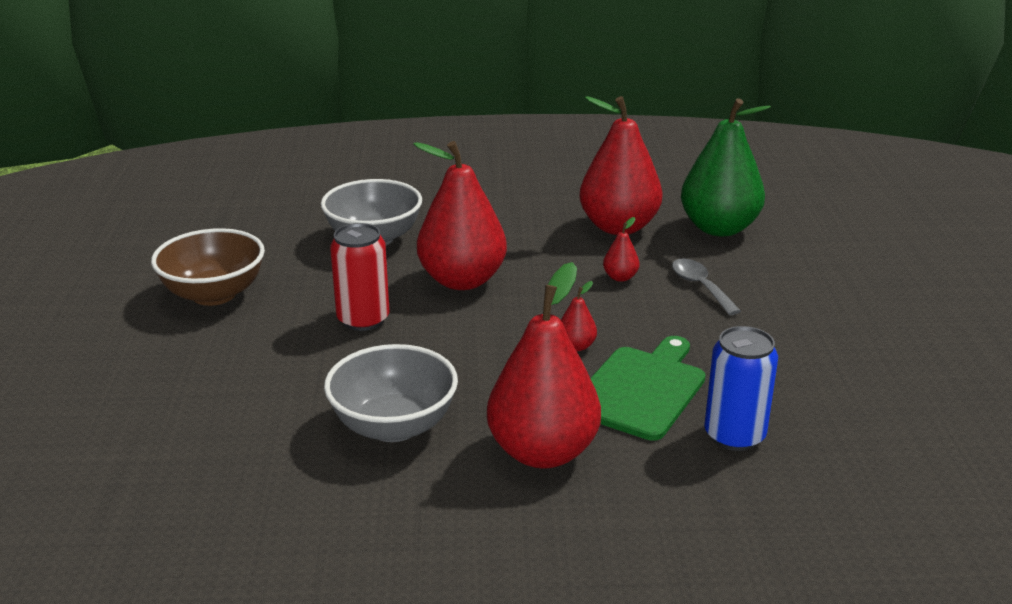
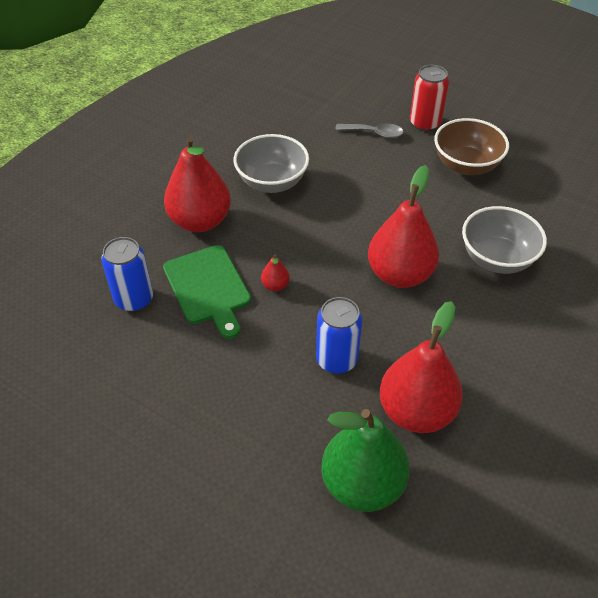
camera: 125 degrees right, 20 degrees up
red can [330,223,390,331] -> red can moved to [410,65,449,131]
red pear [603,217,639,282] -> blue can [316,297,362,374]
grey spoon [672,258,741,315] -> grey spoon moved to [335,123,403,138]

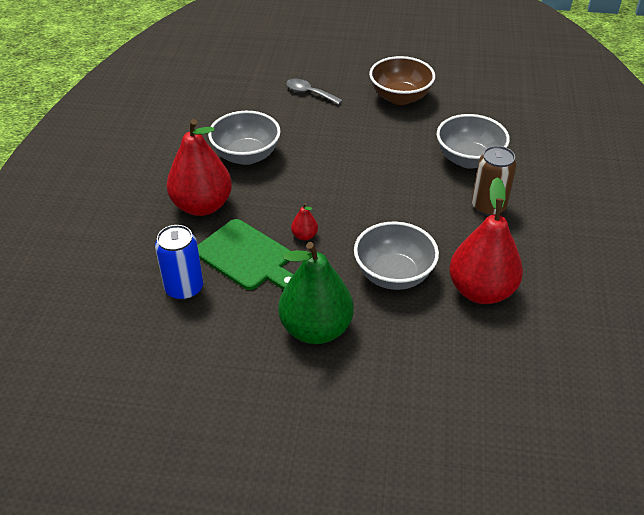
camera: 25 degrees left, 5 degrees down
blue can [316,297,362,374] -> grey bowl [354,221,439,290]
green pear [321,409,410,512] -> green pear moved to [278,242,354,344]
grey spoon [335,123,403,138] -> grey spoon turned 135 degrees counterclockwise [286,79,343,105]
red pear [368,165,439,288] -> none
red can [410,65,449,131] -> none
none -> brown can [472,146,517,216]

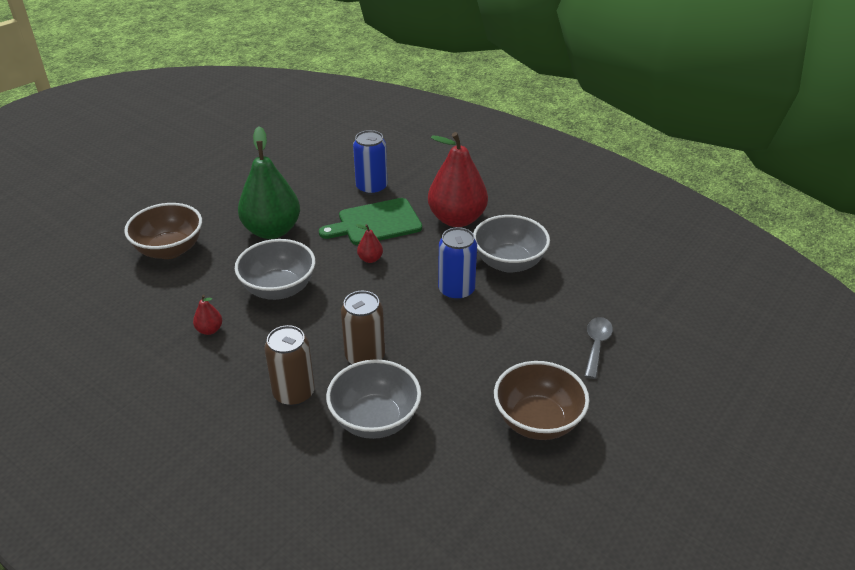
camera: 120 degrees right, 5 degrees down
grey spoon [286,79,343,105] -> grey spoon turned 45 degrees counterclockwise [584,317,613,379]
red pear [449,177,523,304] -> red pear [193,295,222,335], size x0.41
none -> brown bowl [124,203,202,259]
none -> brown can [341,291,385,364]
none -> blue can [438,227,477,300]

